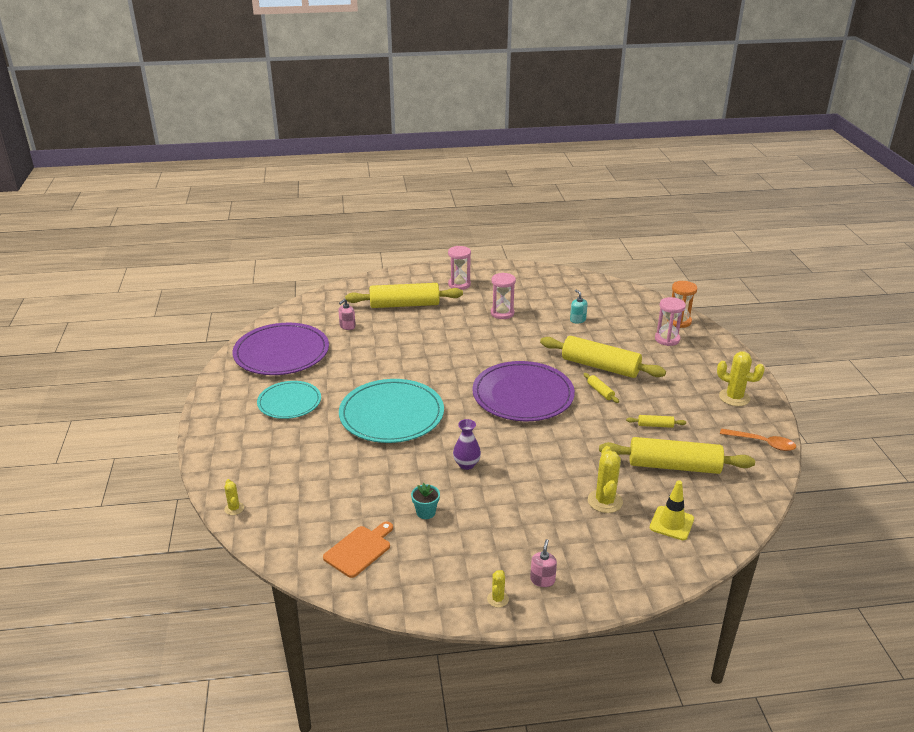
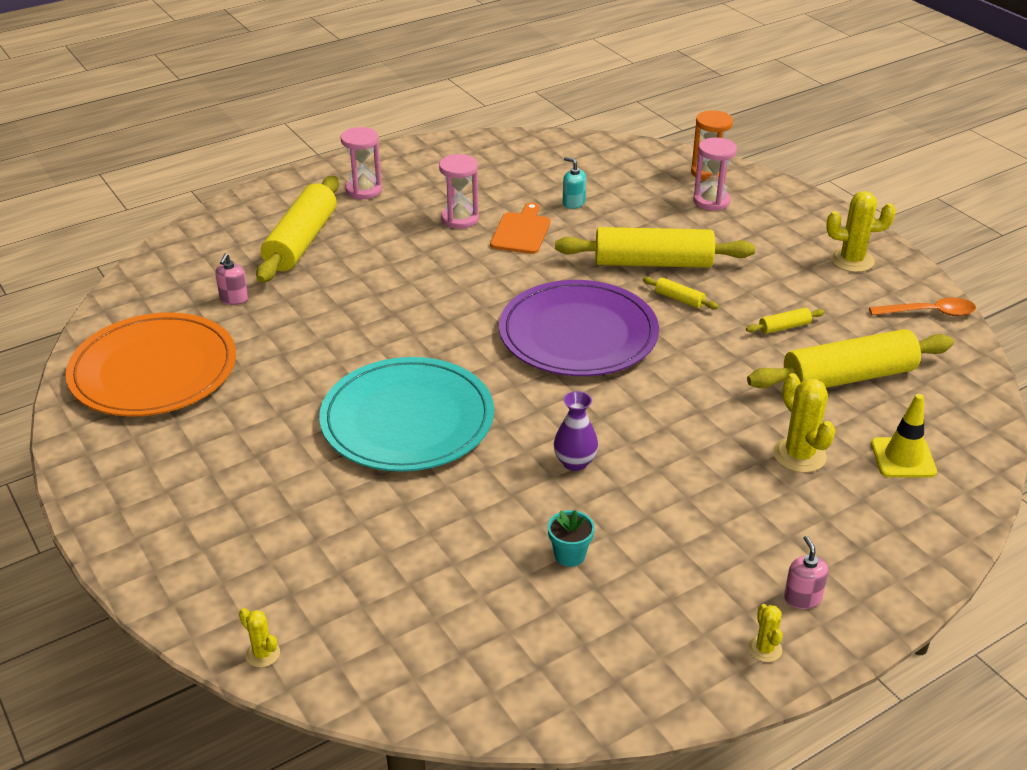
camera: 25 degrees left, 5 degrees up
purple plate [233,323,329,375] -> orange plate [66,312,236,416]
turquoise plate [257,381,321,419] -> none
orange cutting board [323,522,393,578] -> orange cutting board moved to [490,202,550,254]
yellow rolling pin [345,283,463,308] -> yellow rolling pin turned 45 degrees counterclockwise [256,176,339,283]

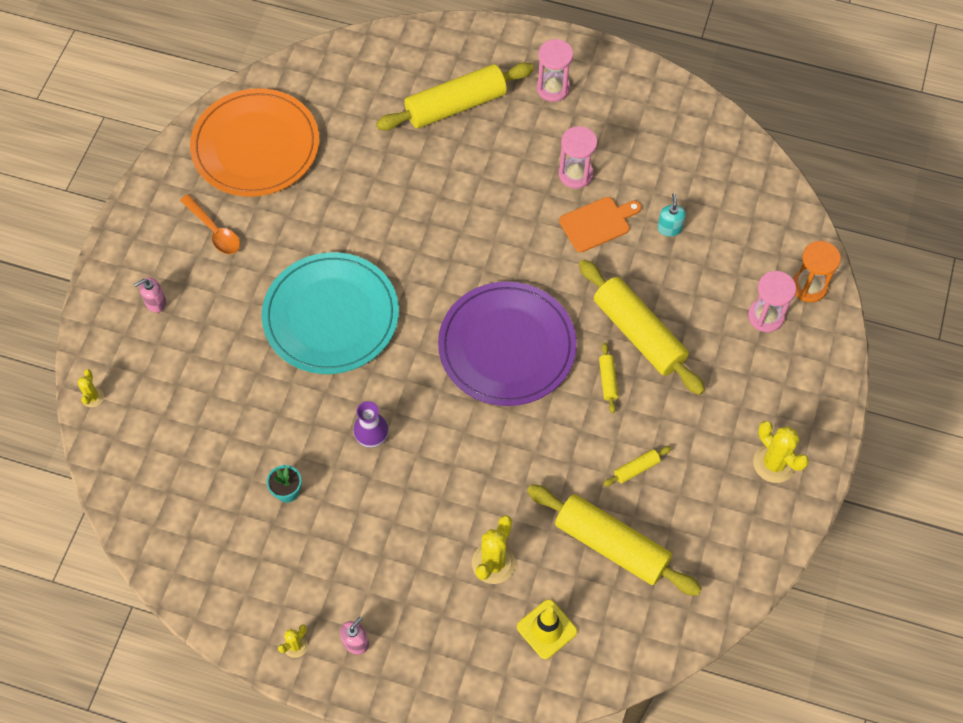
camera: 50 degrees right, 25 degrees up
pink soap dispenser [215,253,249,305] -> pink soap dispenser moved to [134,277,166,313]
yellow rolling pin [746,308,825,334] -> yellow rolling pin turned 60 degrees counterclockwise [603,446,671,487]
orange spoon [869,297,976,316] -> orange spoon moved to [180,194,240,254]

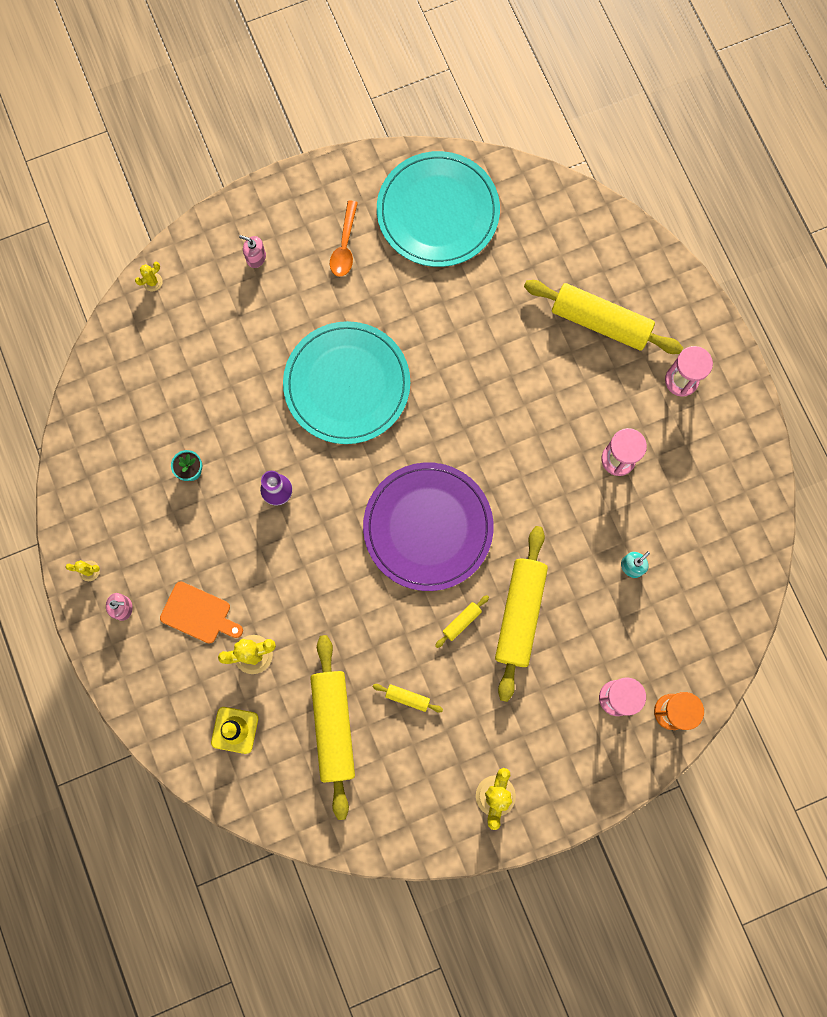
camera: 50 degrees right, 15 degrees up
orange plate [190,88,319,197] -> turquoise plate [377,151,500,267]
orange cutting board [559,197,641,252] -> orange cutting board moved to [160,582,243,644]

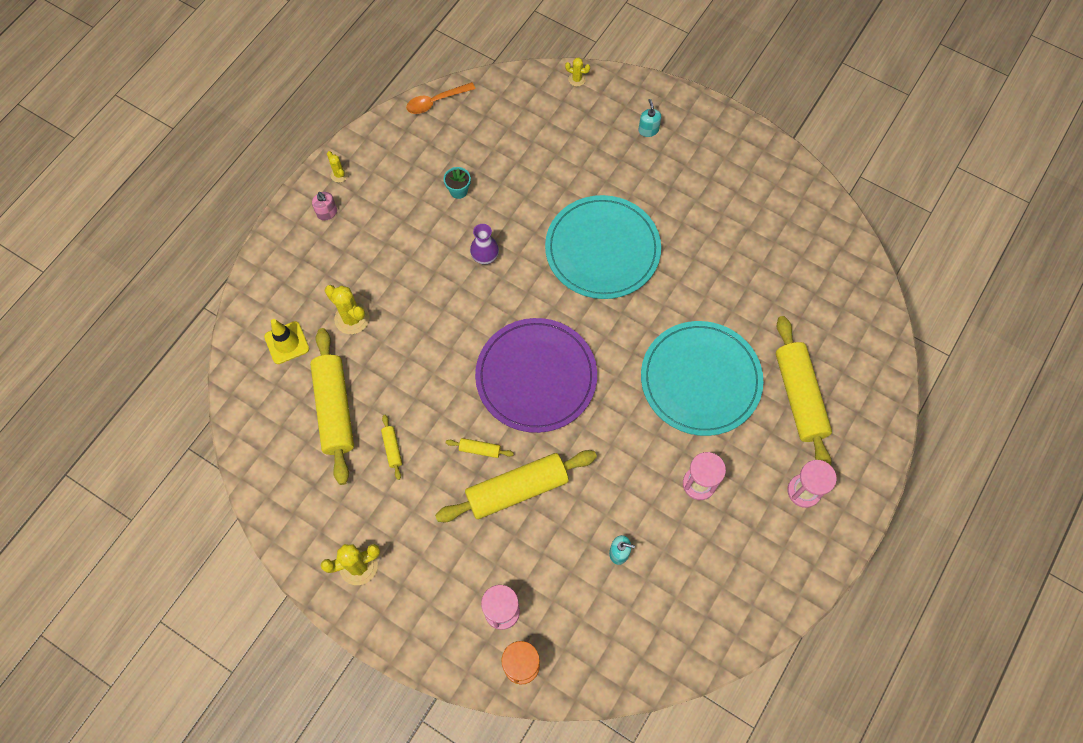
camera: 55 degrees right, 10 degrees down
orange cutting board [160,582,243,644] -> none
pink soap dispenser [239,235,266,268] -> turquoise soap dispenser [638,99,661,137]
yellow rolling pin [310,635,355,820] -> yellow rolling pin turned 60 degrees counterclockwise [310,328,354,485]
orange spoon [330,201,358,277] -> orange spoon moved to [406,82,476,114]
turquoise plate [377,151,500,267] -> turquoise plate moved to [641,321,764,436]

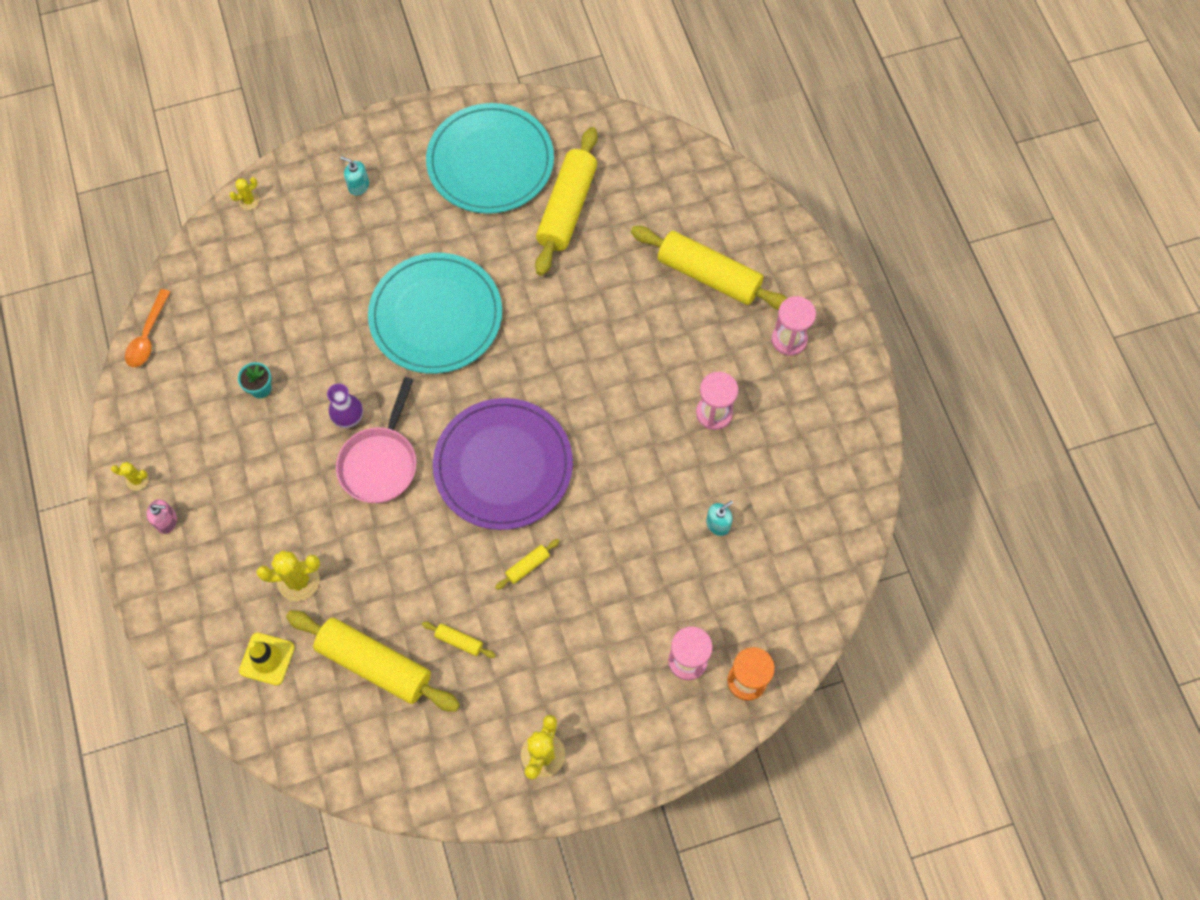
camera: 50 degrees left, 0 degrees up
yellow rolling pin [435,450,597,522] -> yellow rolling pin moved to [535,127,598,276]
turquoise plate [641,321,764,436] -> turquoise plate moved to [426,103,554,214]
none -> pink pan [336,377,417,503]

